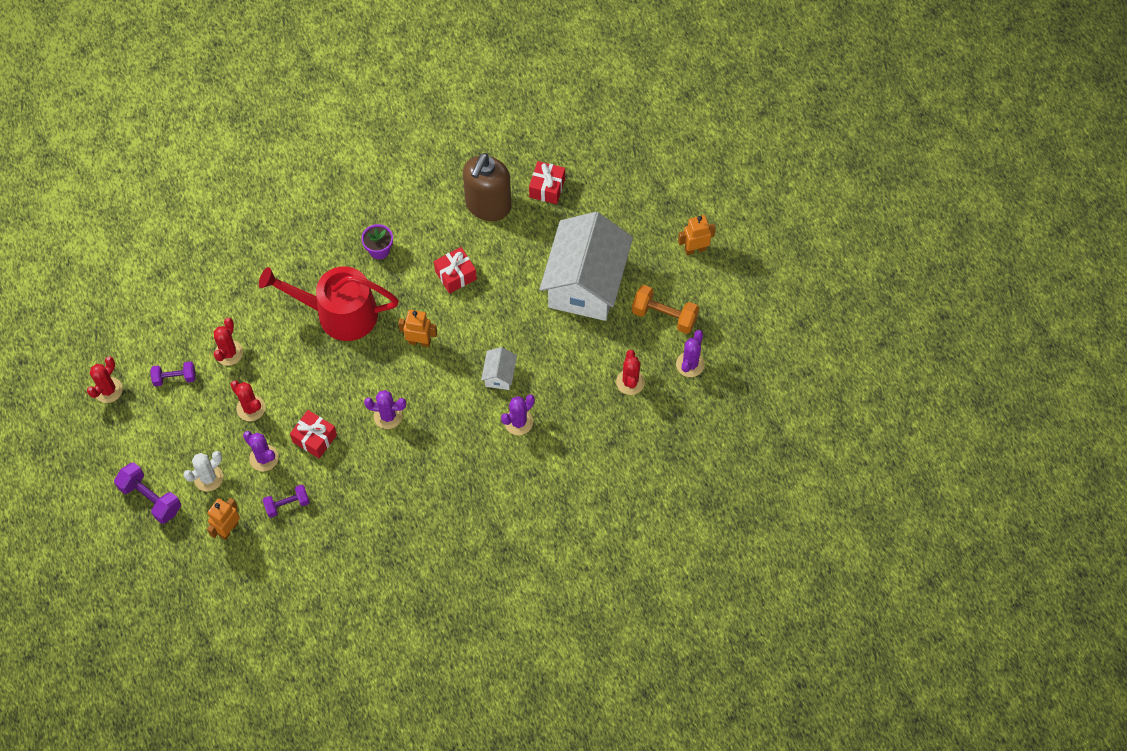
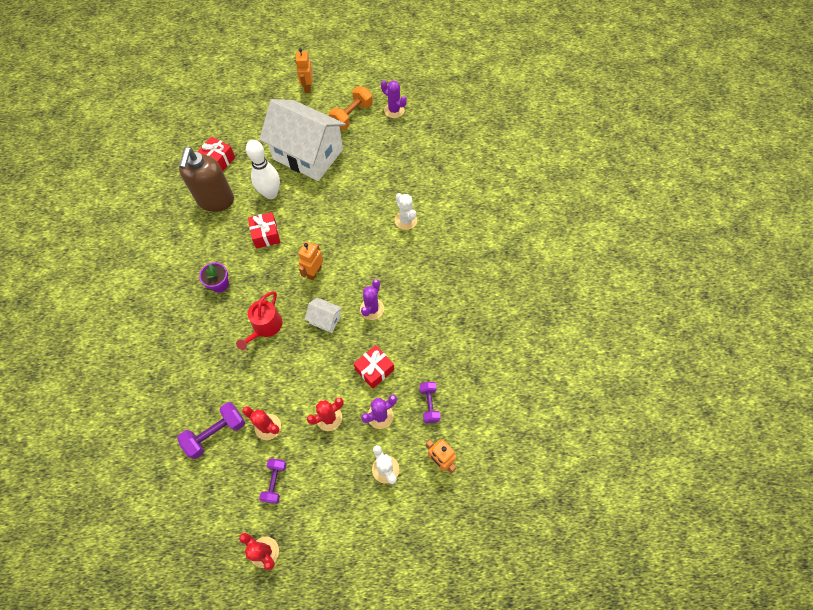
camera: 75 degrees left, 0 degrees up
purple dumbbell [114,462,181,524] -> purple dumbbell moved to [177,402,245,459]
red watering can [259,267,399,341] -> red watering can [236,291,282,350], size x0.58
brown soap dispenser [463,153,511,221] -> brown soap dispenser turned 60 degrees clockwise [179,147,234,212]
white house [481,347,517,390] -> white house moved to [305,297,342,333]
purple cactus [501,394,535,435] -> white cactus [395,193,417,230]
red cactus [616,350,645,395] -> none
none -> white bowling pin [246,140,280,199]

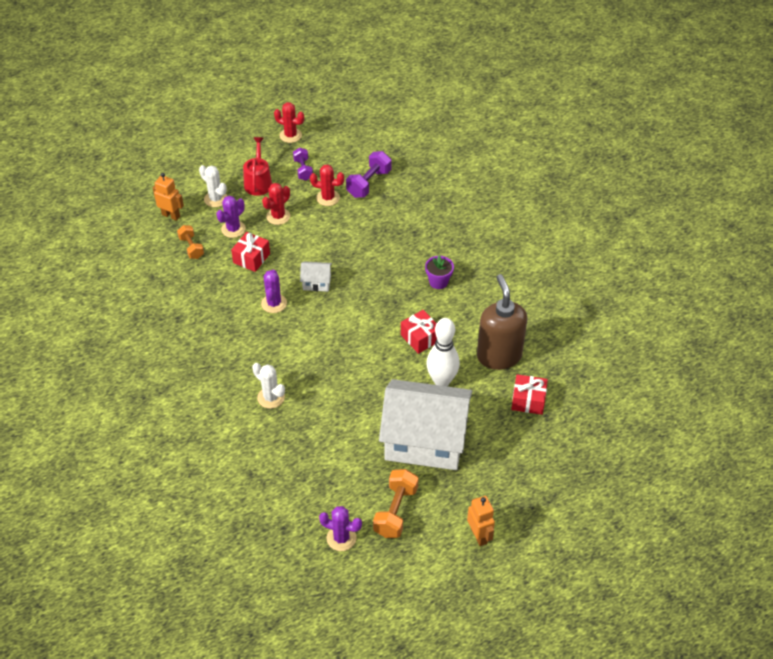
camera: 160 degrees right, 15 degrees down
red watering can [236,291,282,350] -> red watering can moved to [243,137,272,196]
orange robot [298,241,323,281] -> none
purple dumbbell [420,382,441,423] -> orange dumbbell [177,225,204,259]

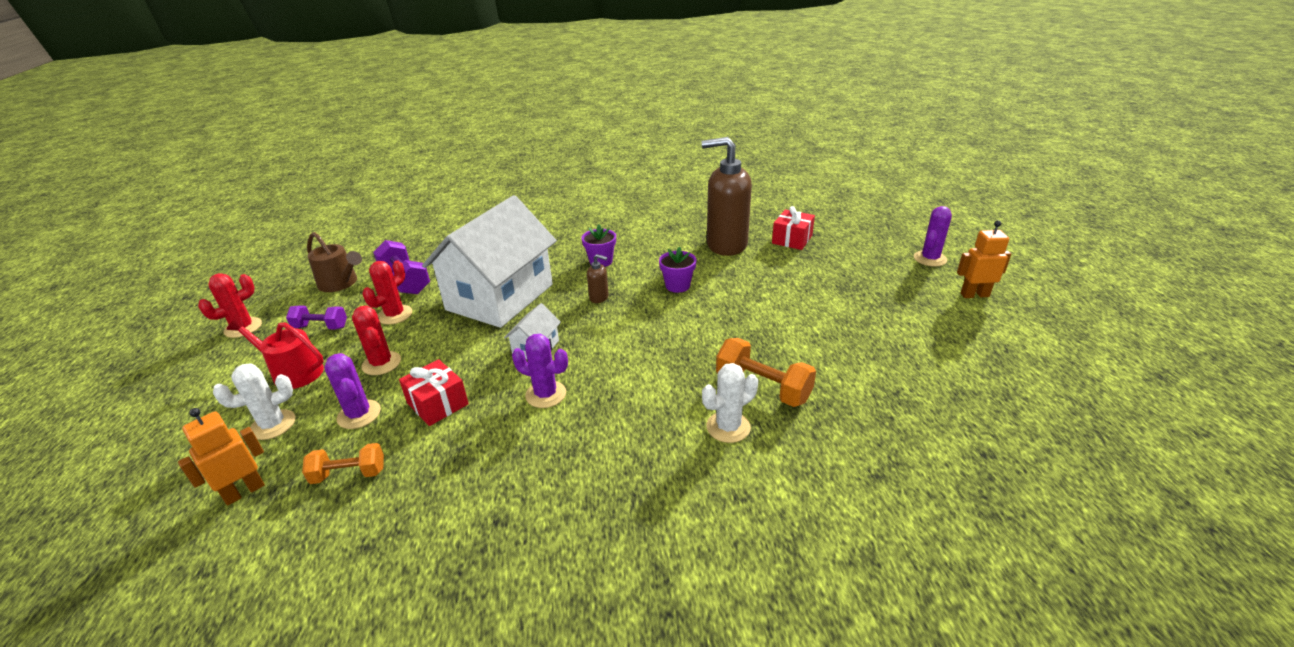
camera: 70 degrees left, 15 degrees down
purple cactus [319,506,362,551] -> purple cactus moved to [914,206,952,267]
orange dumbbell [373,469,418,538] -> orange dumbbell moved to [716,338,816,407]
white house [379,379,472,470] -> white house moved to [422,195,557,328]
red gift [401,310,437,354] -> purple flower pot [659,247,697,293]
white bowling pin [426,318,460,386] -> none
none -> brown watering can [307,232,362,292]
none -> brown soap dispenser [587,254,609,303]

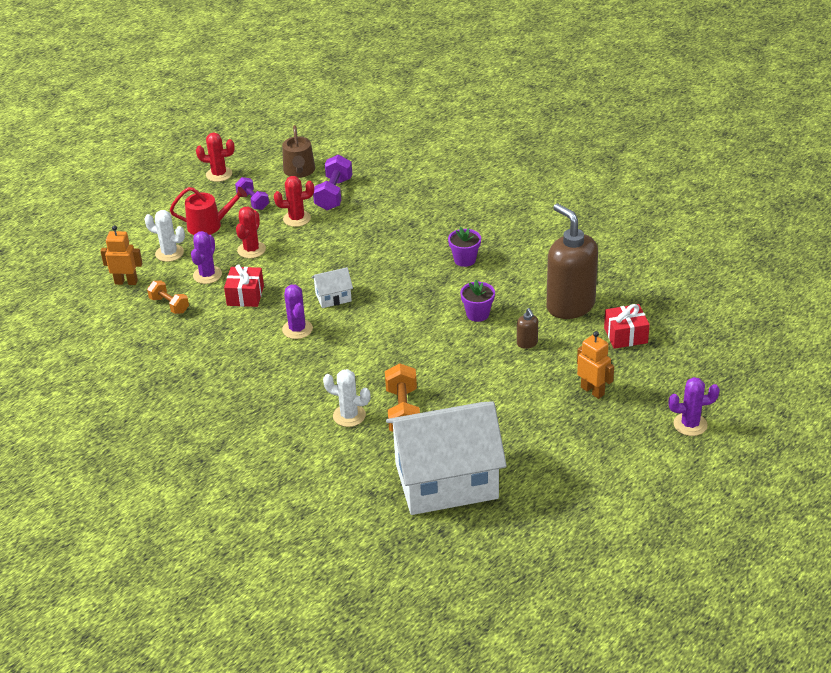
camera: 50 degrees right, 5 degrees up
red watering can [227,317,324,389] -> red watering can turned 105 degrees clockwise [170,187,247,235]
white house [422,195,557,328] -> white house moved to [386,401,507,515]
brown soap dispenser [587,254,609,303] -> brown soap dispenser moved to [517,308,538,349]
orange robot [957,221,1011,298] -> orange robot moved to [577,331,614,399]

